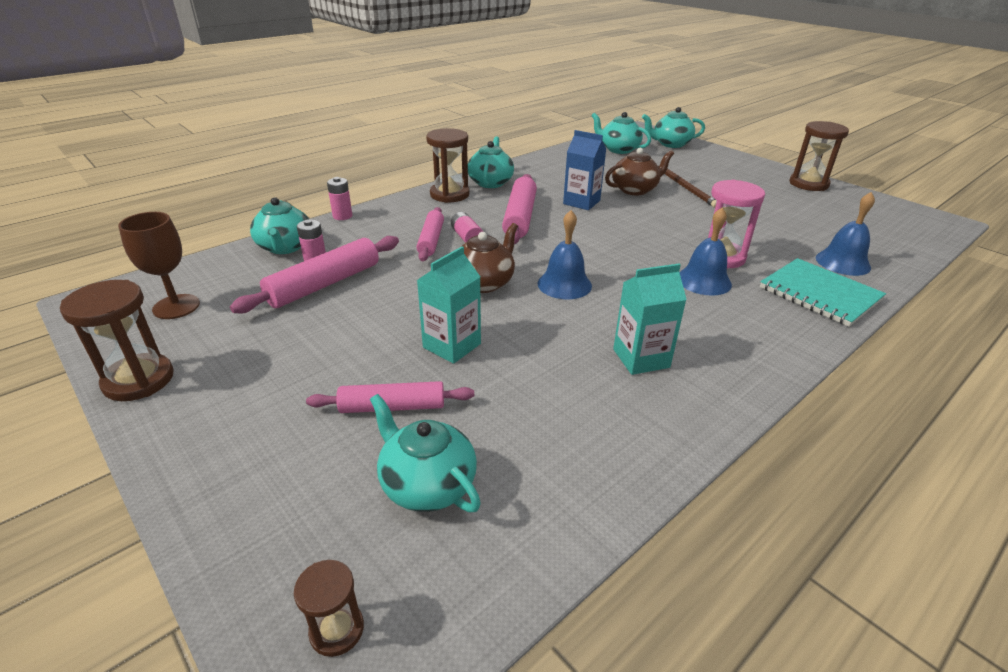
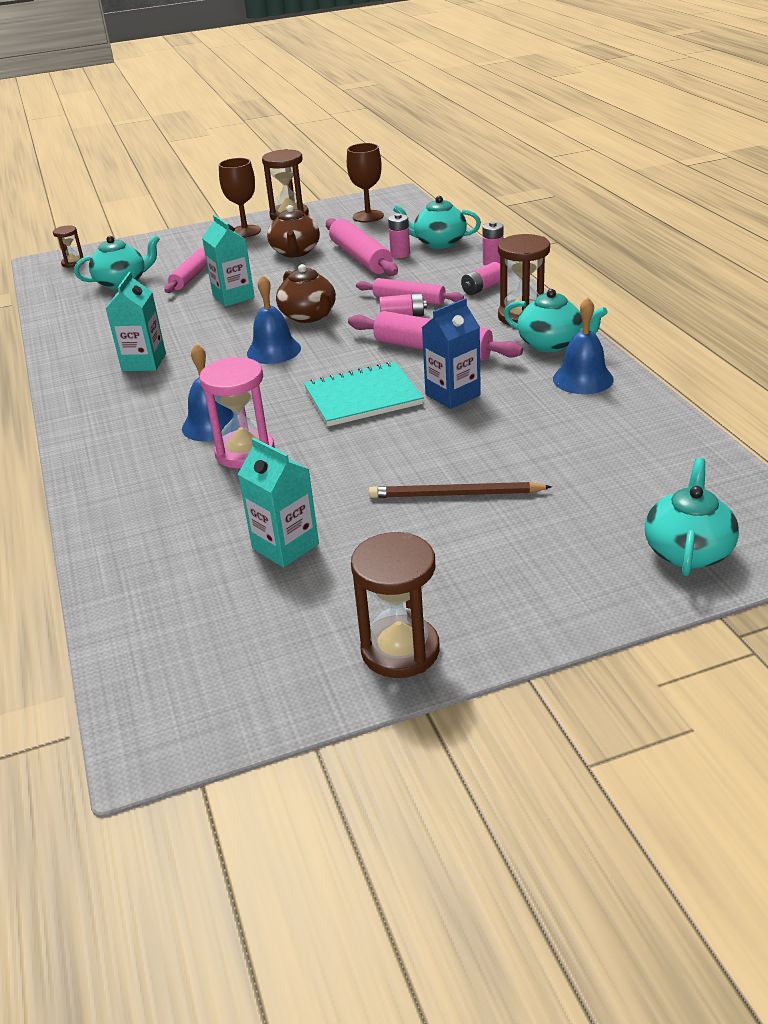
camera: 115 degrees right, 0 degrees up
turquoise teapot [591,112,651,154] -> none
brown teapot [605,148,674,195] -> brown teapot moved to [267,205,320,257]
turquoise notebook [760,258,886,327] -> turquoise notebook moved to [304,362,424,427]
blue bell [816,192,875,276] -> blue bell moved to [553,297,614,394]
none -> brown goblet [219,158,261,238]
none -> turquoise carton [238,438,319,568]
none -> pink battery [461,262,500,295]

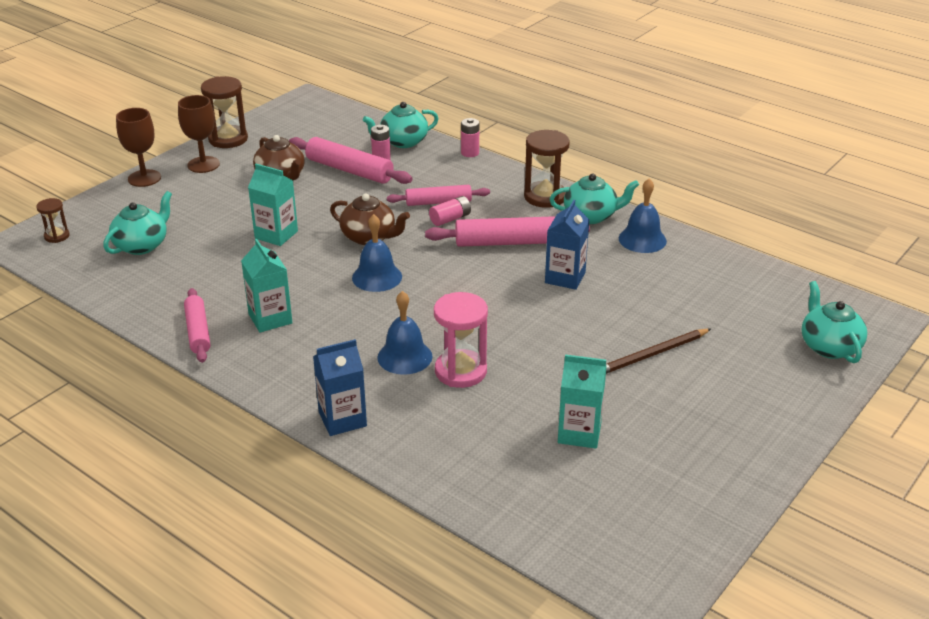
camera: 35 degrees left, 0 degrees up
pink rolling pin [164,248,207,293] -> pink rolling pin moved to [184,288,210,363]
turquoise notebook [304,362,424,427] -> none
brown goblet [347,143,384,222] -> brown goblet moved to [116,108,161,187]
brown hourglass [351,532,440,678] -> none
pink battery [461,262,500,295] -> none
none -> blue carton [313,339,367,436]

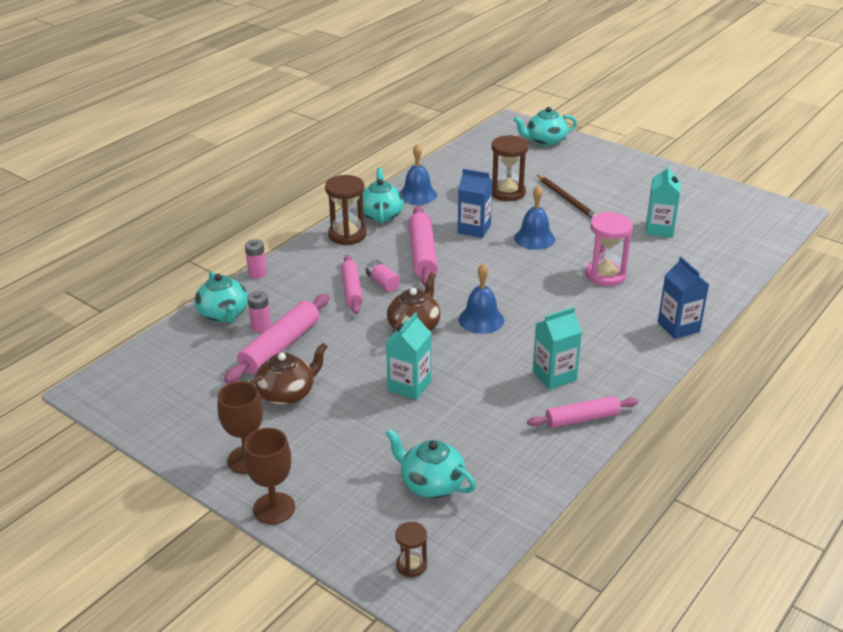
camera: 90 degrees left, 0 degrees up
brown hourglass [201,76,248,148] -> brown hourglass moved to [491,135,529,201]
blue bell [377,291,432,375] -> blue bell moved to [514,186,555,250]

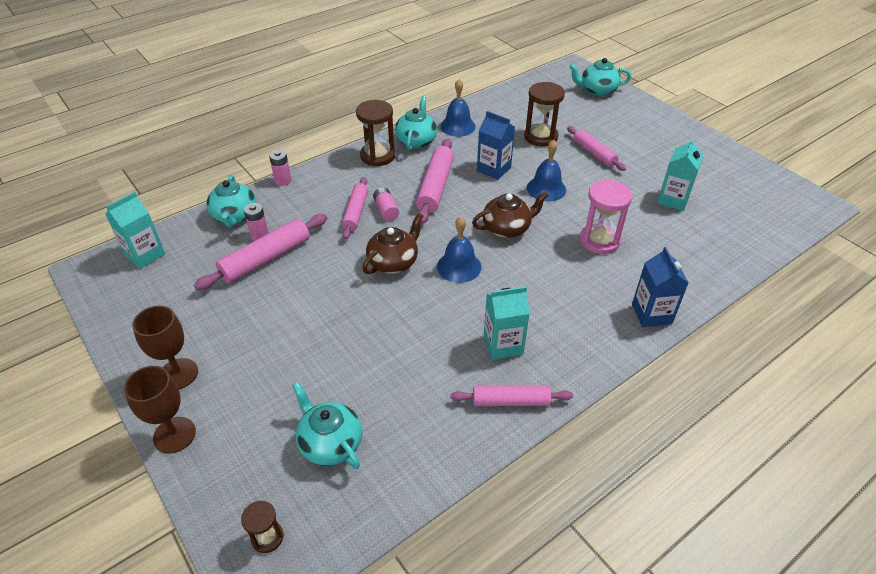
camera: 15 degrees right, 10 degrees up
brown teapot [249,343,328,405] -> brown teapot moved to [472,191,548,238]
turquoise carton [386,312,431,400] -> turquoise carton moved to [105,192,165,269]
brown pencil [537,175,597,219] -> pink rolling pin [567,126,626,171]

